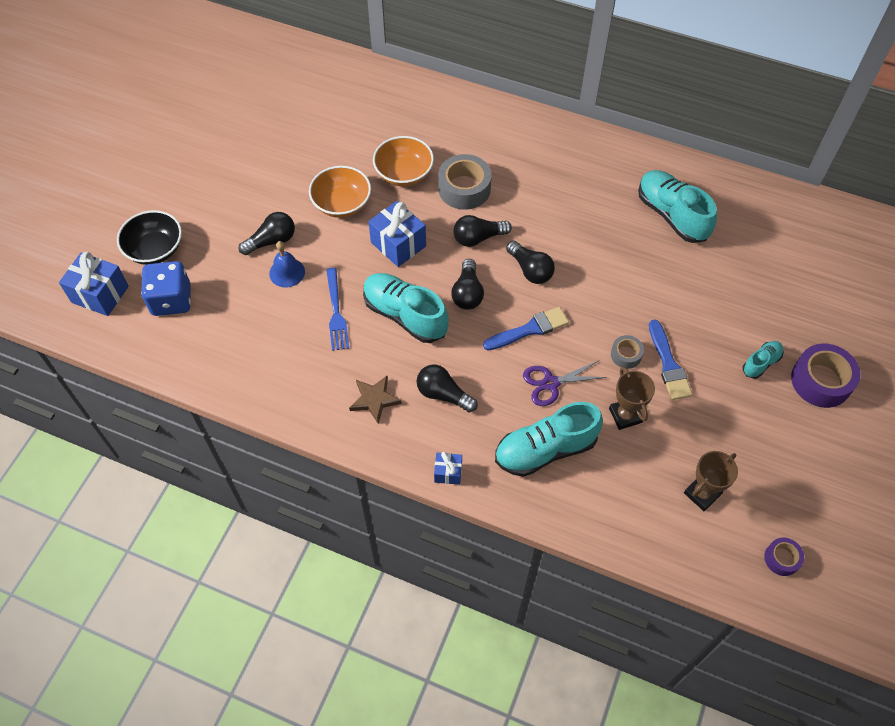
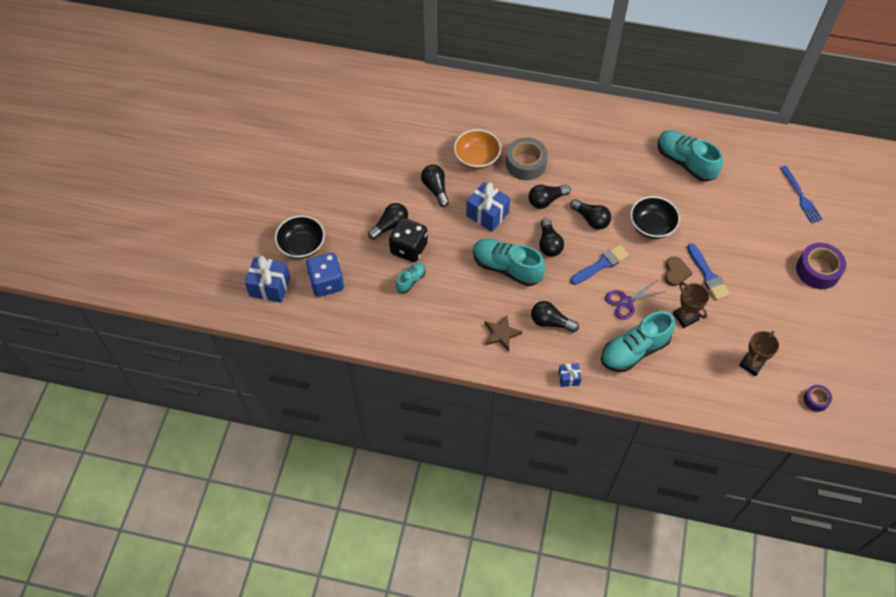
camera: 10 degrees left, 0 degrees up
blue bell [269,241,305,287] -> black dice [389,218,428,262]
orange bowl [309,166,371,218] -> black light bulb [421,165,449,207]
blue fork [326,268,349,351] -> blue fork moved to [780,166,823,223]
grey tape [611,335,644,369] -> brown heart [665,256,692,286]
turquoise shoe [743,341,784,379] -> turquoise shoe moved to [396,263,425,293]
none -> black bowl [630,196,680,239]

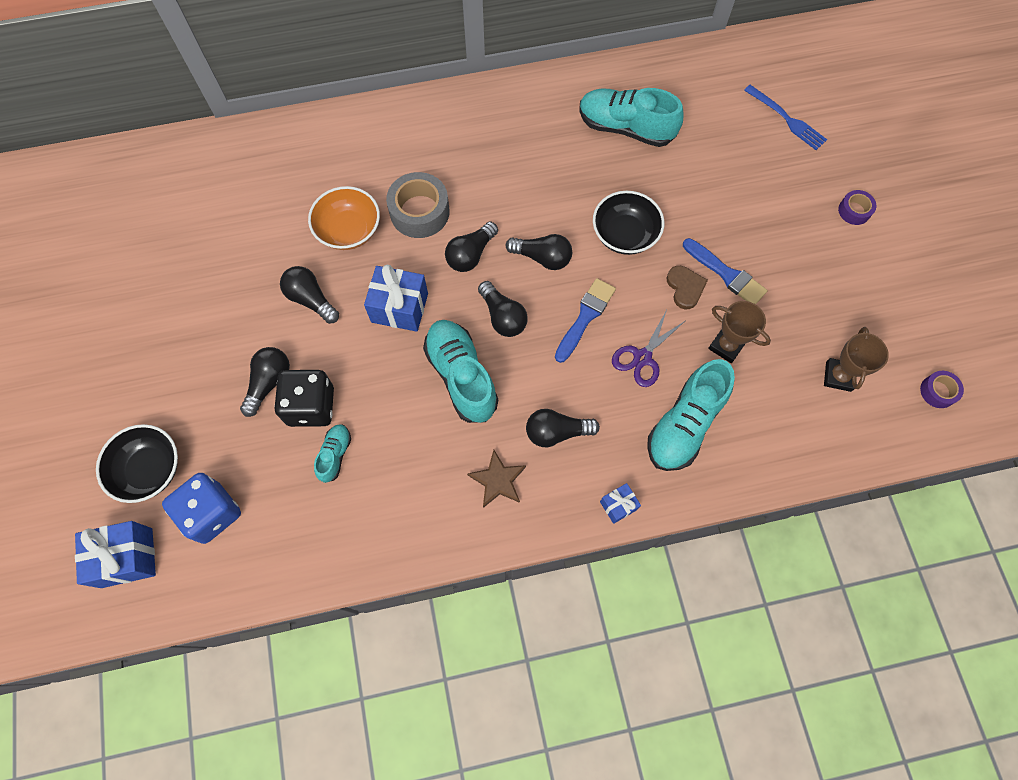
camera: 25 degrees left, 10 degrees up
turquoise shoe [473,239,546,286] -> turquoise shoe turned 60 degrees clockwise [423,320,498,423]
purple tape [796,243,846,289] -> purple tape [838,190,876,225], size x0.53

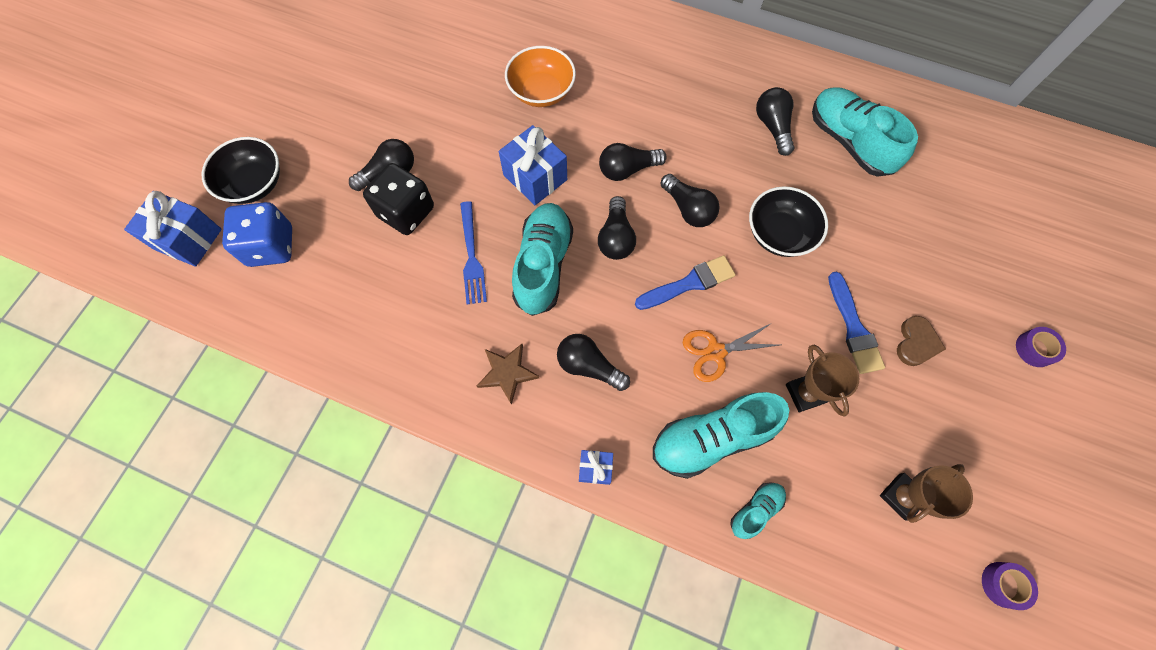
camera: 35 degrees right, 0 degrees up
black light bulb [280,266,339,324] -> black light bulb moved to [756,87,795,156]
turquoise shoe [314,425,351,483] -> turquoise shoe moved to [730,482,786,539]
grey tape [386,172,450,238] -> none
purple scissors [612,310,685,387] -> orange scissors [683,323,779,382]
brown heart [667,266,708,310] -> brown heart moved to [897,316,946,366]
blue fork [744,85,827,150] -> blue fork moved to [460,201,487,304]

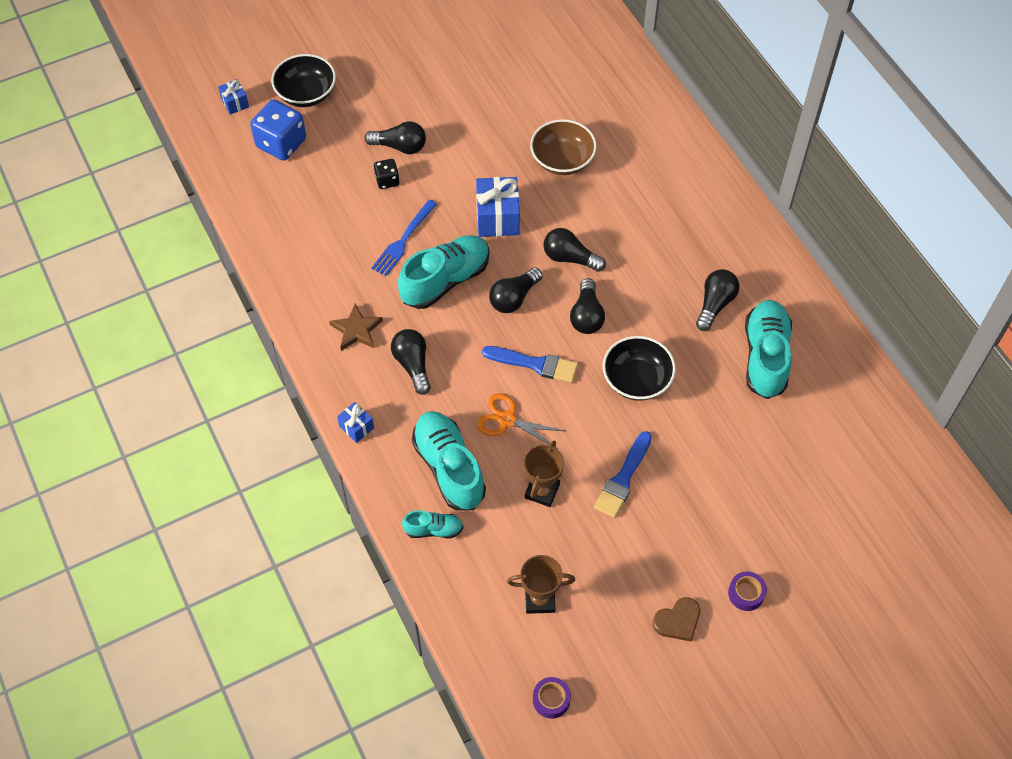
camera: 40 degrees right, 10 degrees down
blue gift [124,191,222,267] -> blue gift [218,79,249,115], size x0.54
black dice [363,163,434,235] -> black dice [374,159,400,189], size x0.53
orange bowl [505,46,576,107] -> brown bowl [530,119,597,175]
turquoise shoe [653,392,789,479] -> turquoise shoe turned 45 degrees clockwise [412,411,486,510]
brown heart [897,316,946,366] -> brown heart moved to [653,597,700,642]

